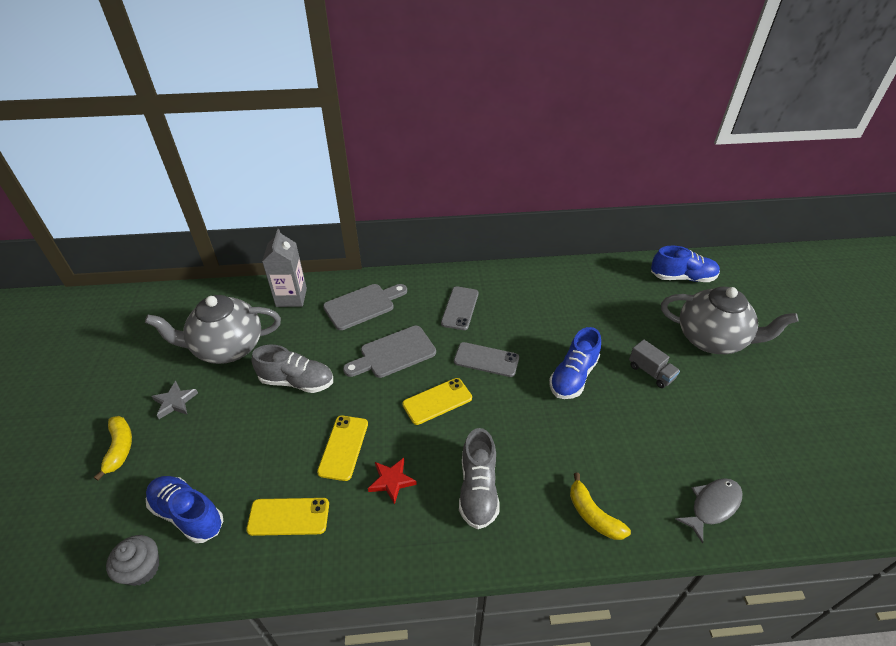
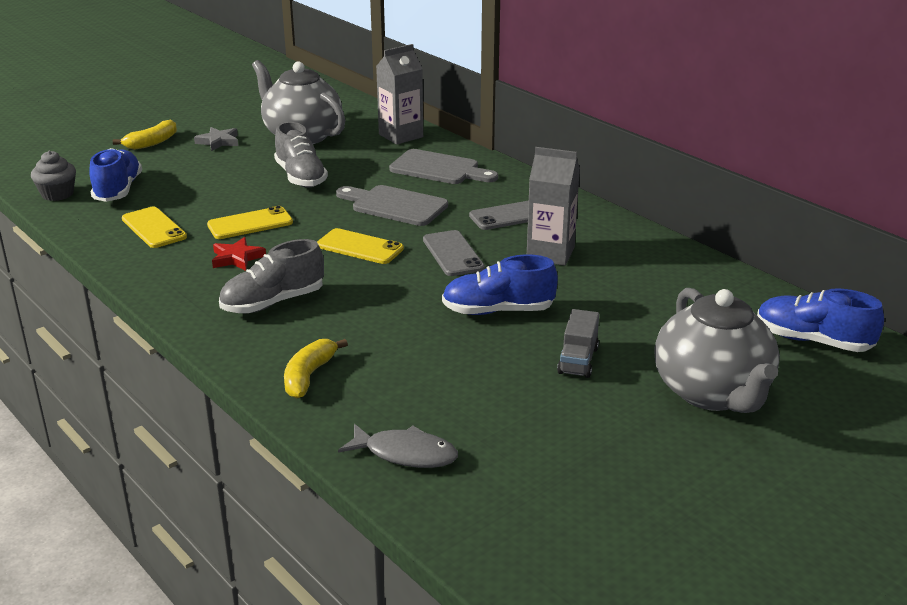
camera: 55 degrees right, 15 degrees down
blue shoe [651,246,720,282] -> blue shoe turned 150 degrees clockwise [757,288,884,352]
none -> grey carton [527,147,580,266]

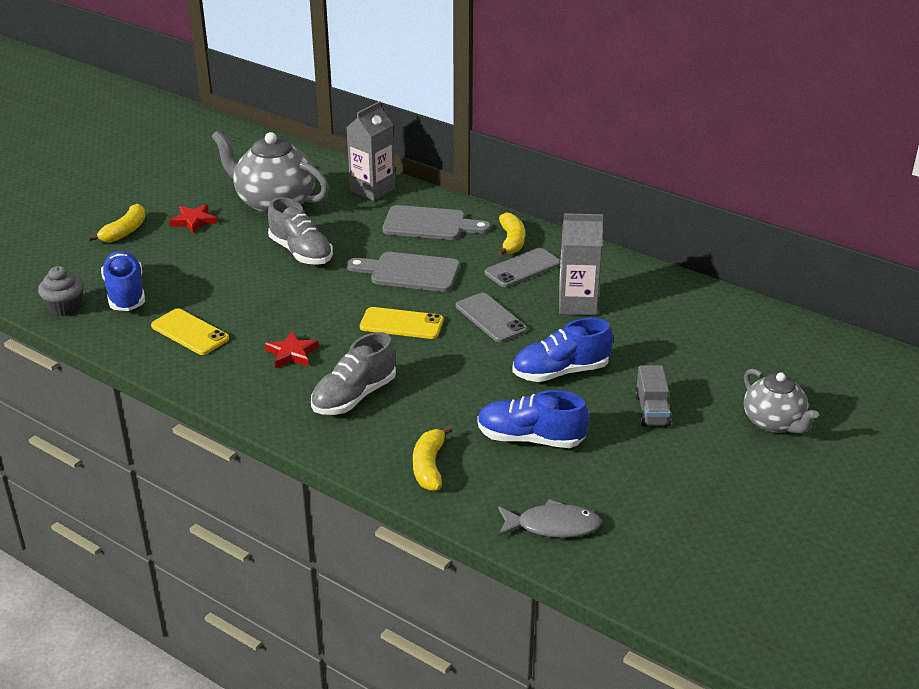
camera: 15 degrees left, 5 degrees up
grey star [194,127,238,151] -> red star [169,204,217,233]
yellow phone [207,206,293,239] -> none
grey teapot [655,288,780,413] -> grey teapot [744,369,819,434], size x0.61
blue shoe [757,288,884,352] -> blue shoe moved to [478,390,589,448]
none -> yellow banana [497,213,525,256]

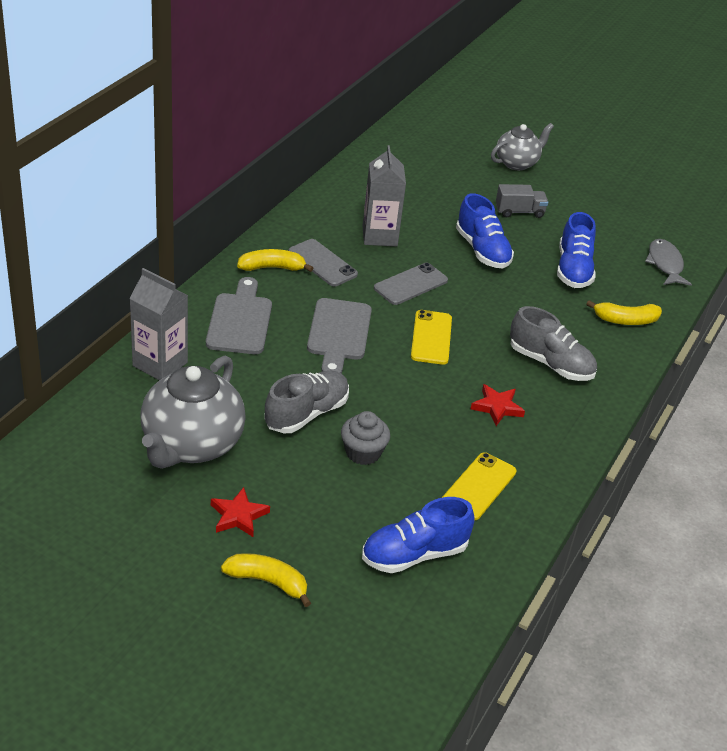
camera: 100 degrees left, 5 degrees up
grey cupcake [38,266,84,316] -> grey cupcake moved to [341,411,390,465]

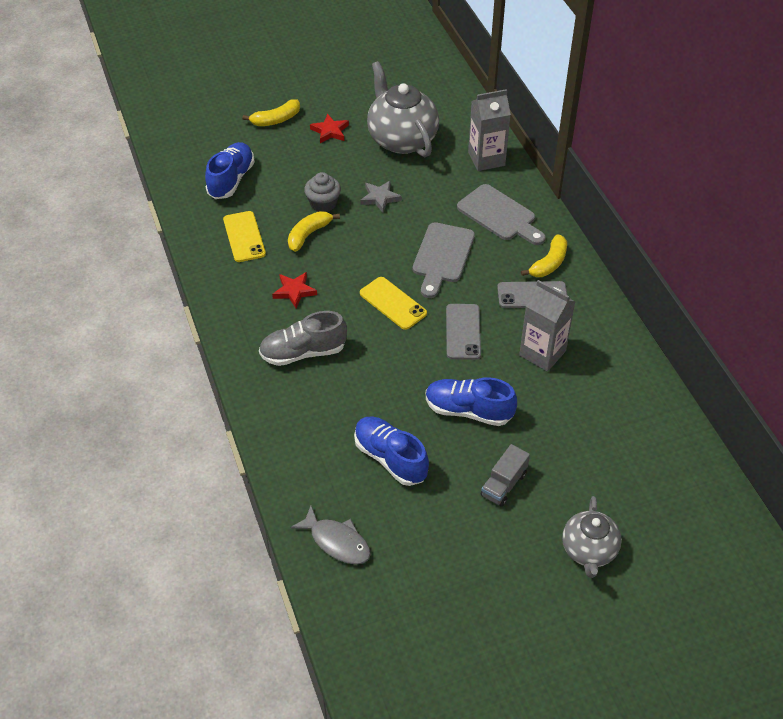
camera: 135 degrees right, 10 degrees up
grey shoe [264,371,349,433] -> grey star [360,180,402,213]
grey cutting board [307,298,372,374] -> grey cutting board turned 120 degrees counterclockwise [413,222,475,298]
yellow banana [586,300,662,325] -> yellow banana moved to [288,211,340,252]

